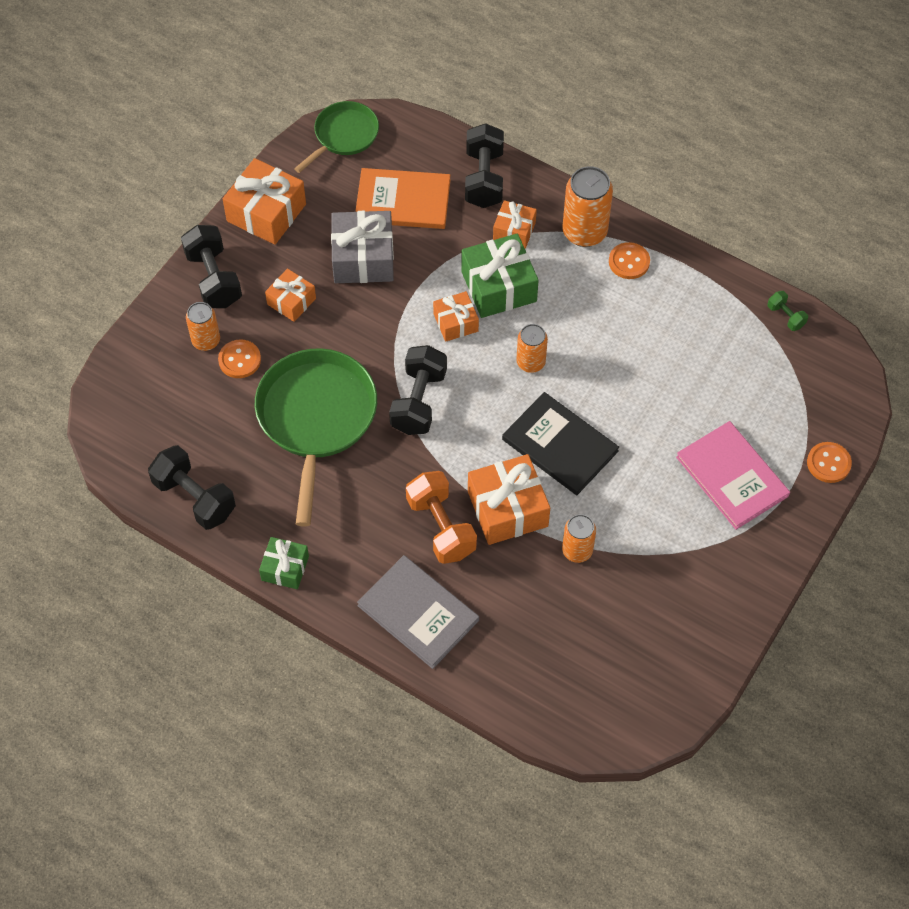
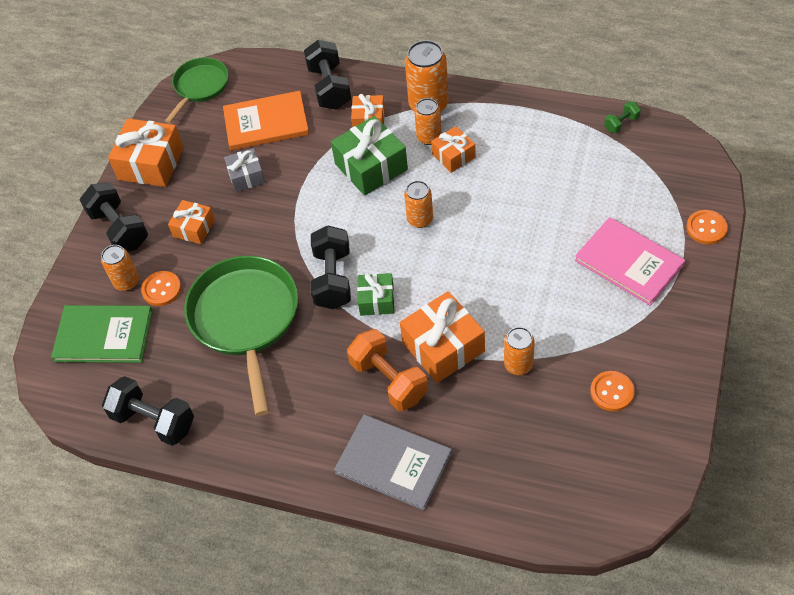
camera: 10 degrees left, 5 degrees down
green gift [259,537,309,589] -> green gift moved to [357,273,394,316]
grey gift [331,211,394,283] -> grey gift [224,148,265,192], size x0.59
orange gift [433,291,479,342] -> orange gift moved to [431,126,476,173]
black book [502,392,619,495] -> none
orange button [609,242,650,279] -> orange button moved to [590,371,635,411]
green dumbbell [767,291,808,331] -> green dumbbell turned 75 degrees counterclockwise [604,101,641,133]
none -> green book [51,305,153,363]
none -> orange can [414,98,442,145]

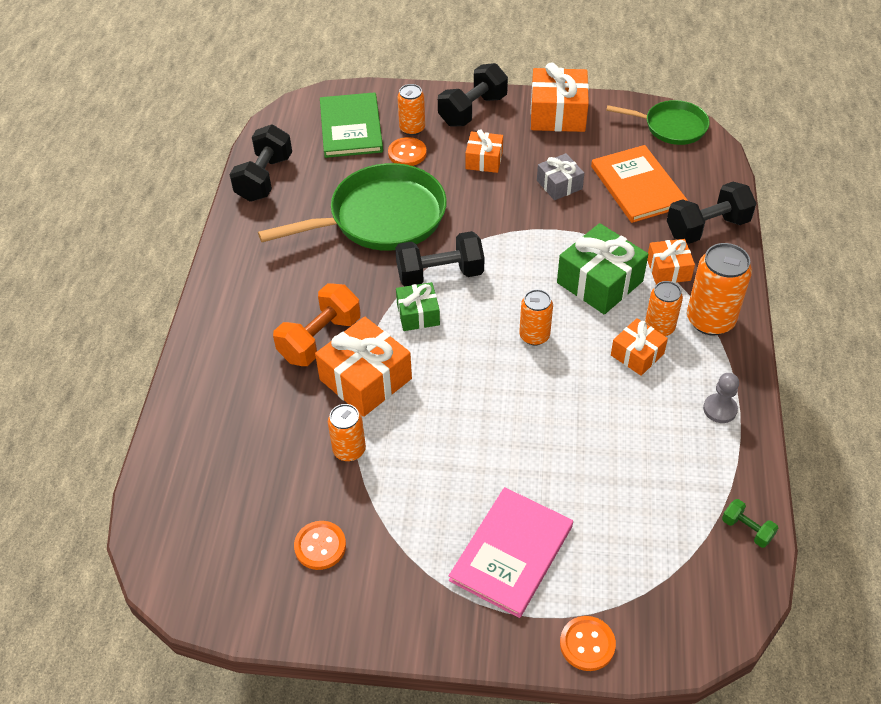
camera: 75 degrees right, 5 degrees down
grey book [334,414,452,511] -> none
none -> grey pawn [703,373,739,423]

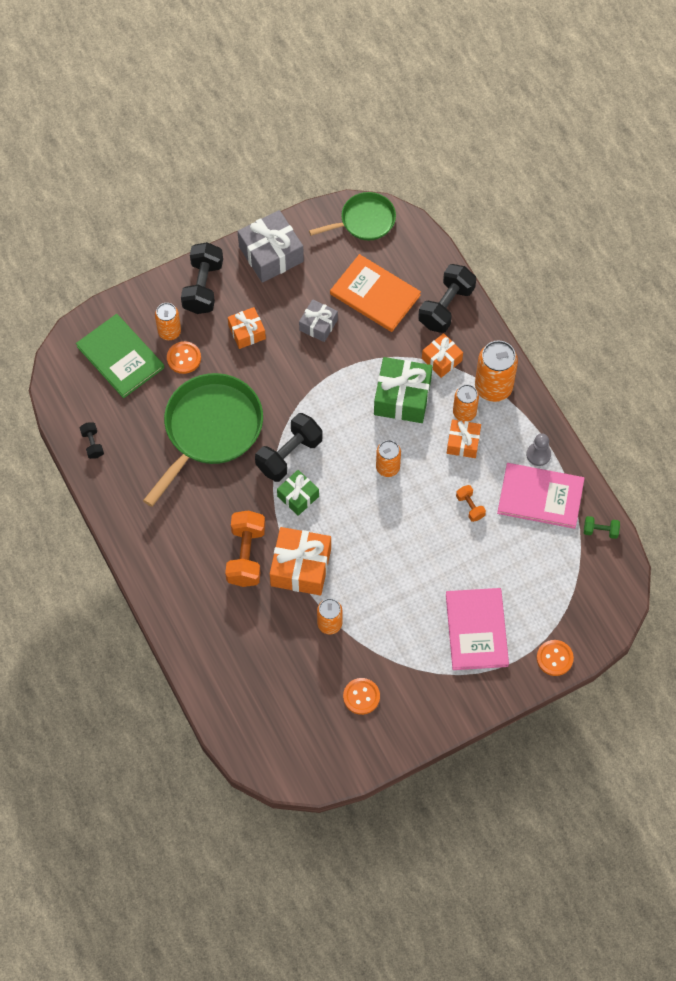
camera: 35 degrees left, 15 degrees up
black dumbbell [229,124,292,202] -> black dumbbell [80,422,104,459], size x0.50
orange gift [530,63,589,132] -> grey gift [238,210,304,283]
none -> orange dumbbell [456,485,486,522]
none -> pink book [497,463,585,529]

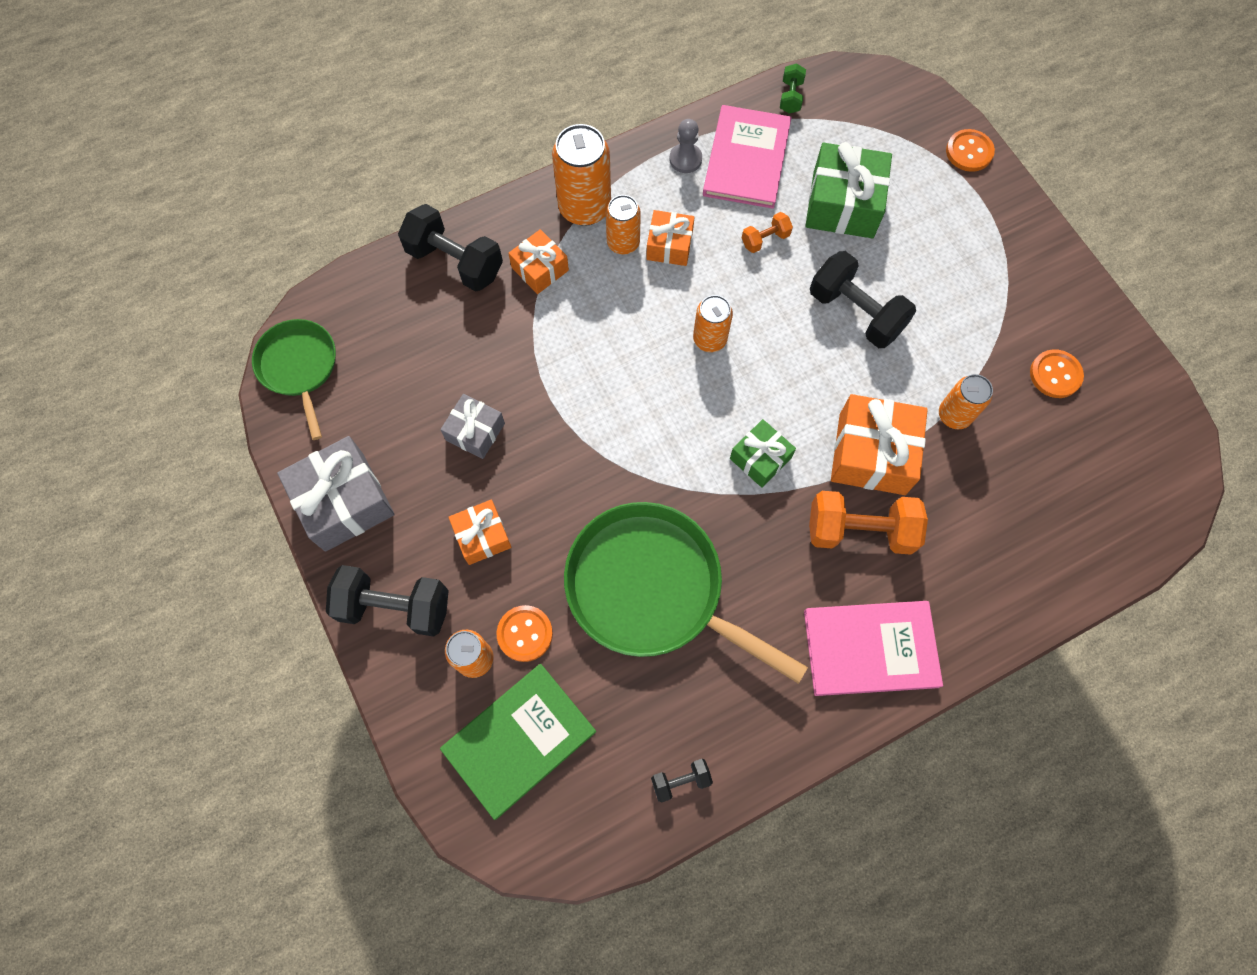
camera: 90 degrees left, 5 degrees up
black dumbbell [255,413,323,482] -> black dumbbell moved to [810,251,916,348]
orange book [330,254,421,332] -> none
green gift [374,357,433,423] -> green gift moved to [805,142,892,238]
pink book [446,588,509,670] -> pink book moved to [804,601,943,696]

